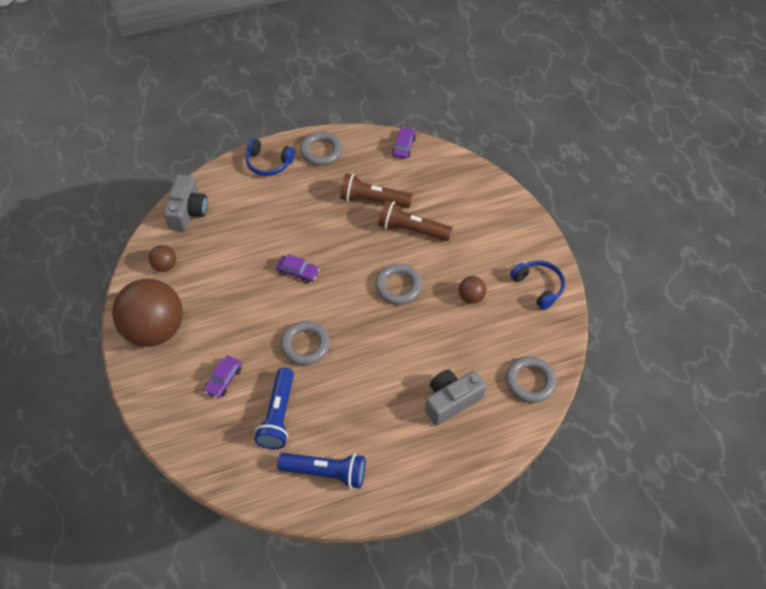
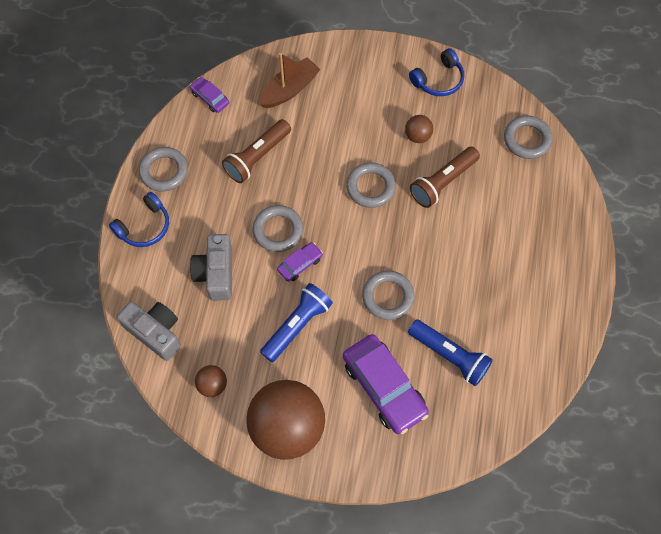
camera: 60 degrees left, 10 degrees up
purple car [204,355,242,399] -> purple car [343,334,429,434], size x2.03
blue flashlight [277,453,365,489] -> blue flashlight moved to [260,283,333,362]
brown flashlight [378,200,453,241] -> brown flashlight moved to [410,147,480,208]
grey camera [425,370,486,425] -> grey camera moved to [190,234,232,301]
blue headphones [510,260,565,310] -> blue headphones turned 150 degrees clockwise [409,48,464,96]
none -> grey ring [253,205,303,252]
none -> brown boat [259,53,321,108]

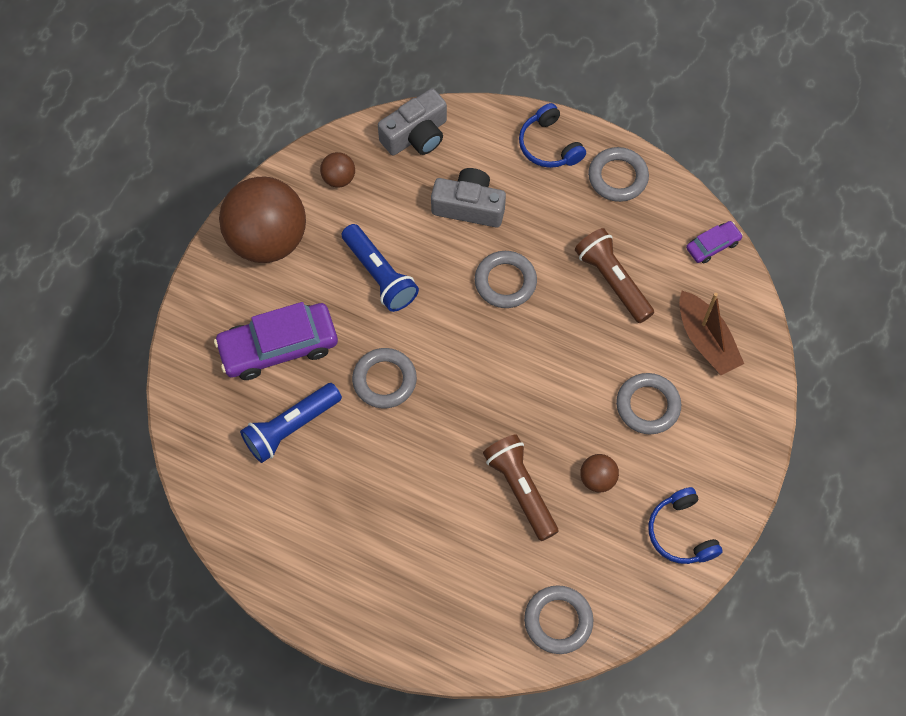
camera: 105 degrees right, 0 degrees up
purple car [277,242,323,282] -> none
grey ring [346,162,396,208] -> grey ring moved to [616,373,681,434]

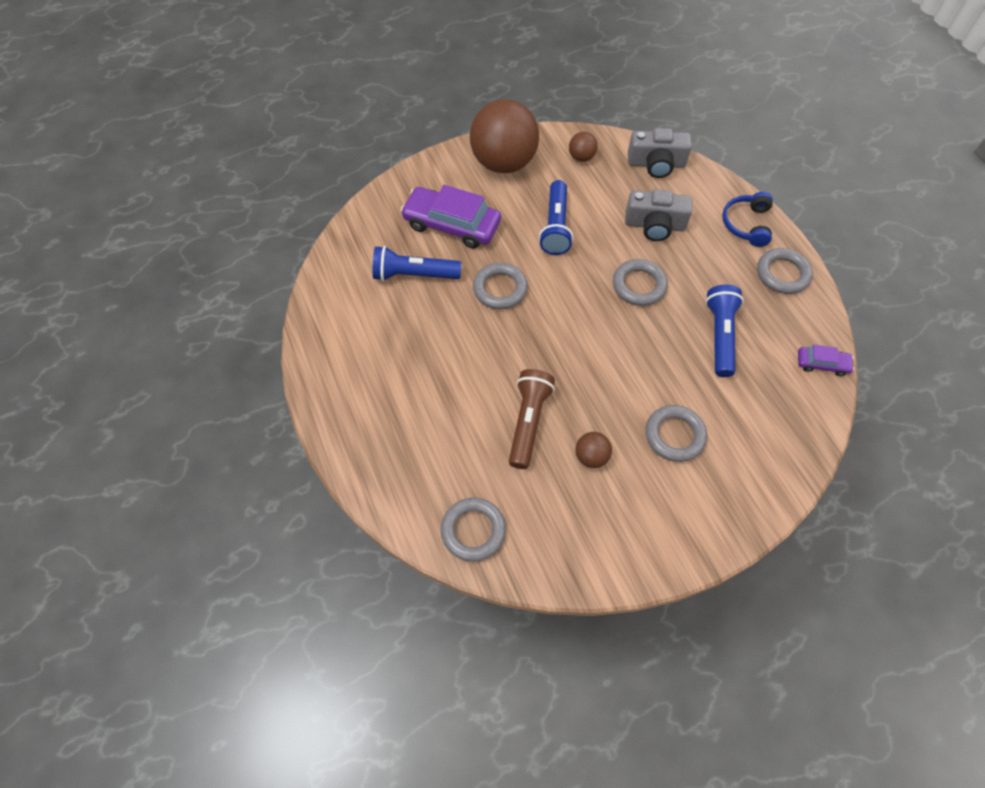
camera: 40 degrees right, 5 degrees down
grey camera [431,168,506,228] -> grey camera turned 135 degrees clockwise [625,189,692,241]
brown flashlight [575,228,654,323] -> blue flashlight [706,285,743,377]
blue headphones [649,487,723,564] -> none
brown boat [679,291,744,375] -> none

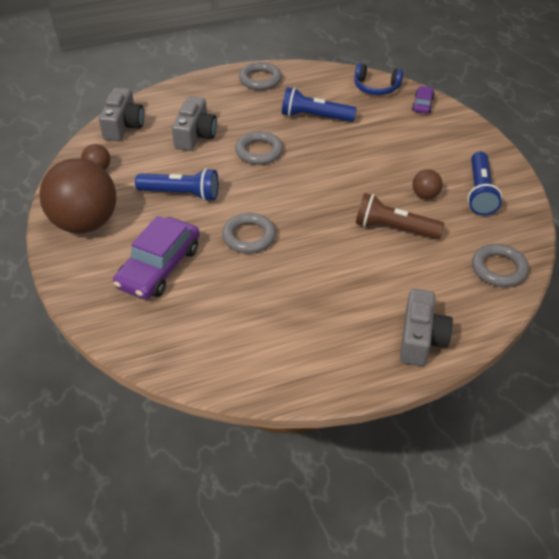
camera: 85 degrees left, 15 degrees down
blue flashlight [373,246,461,281] -> blue flashlight moved to [468,152,502,216]
grey ring [645,405,707,462] -> none
blue headphones [722,192,773,247] -> blue headphones moved to [354,63,403,95]
purple car [798,344,854,376] -> purple car moved to [412,86,435,114]
none -> grey camera [400,289,453,366]

